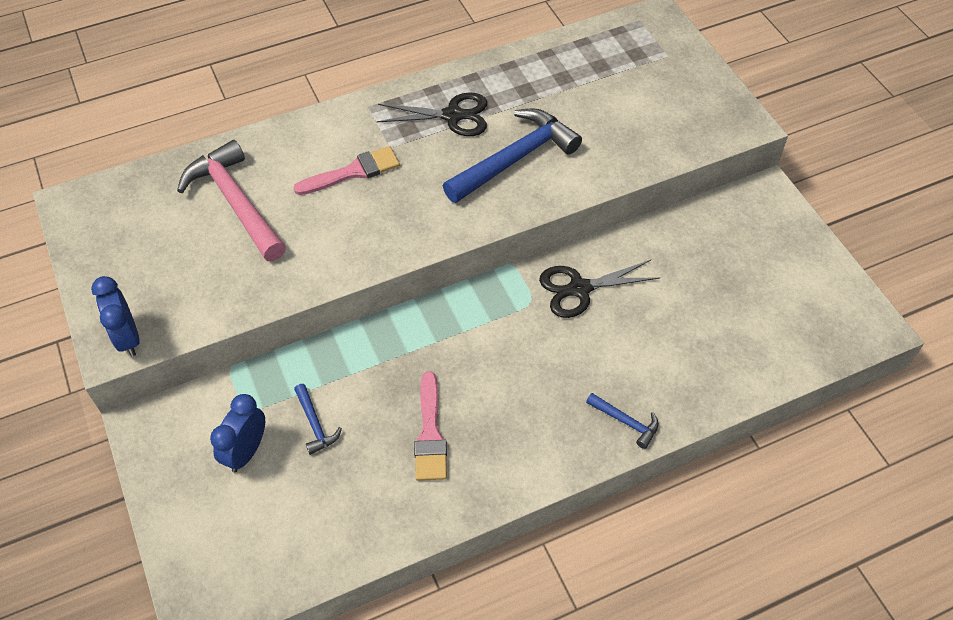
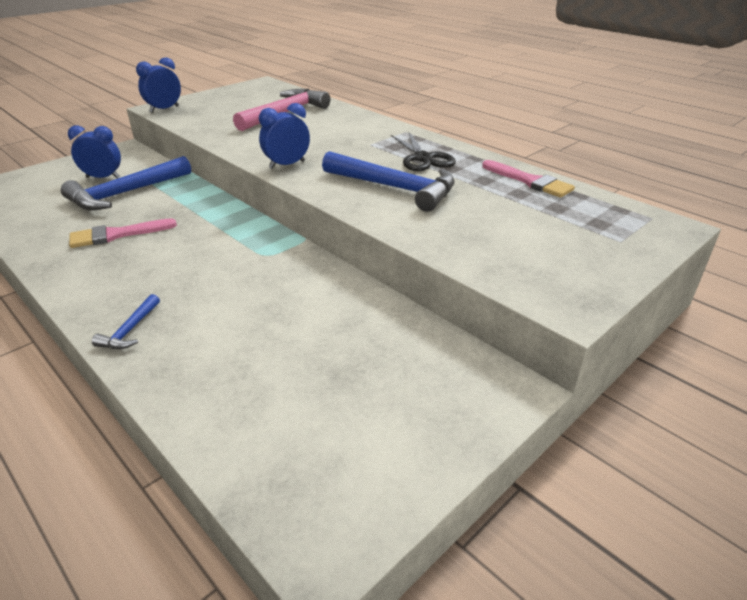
camera: 70 degrees right, 20 degrees down
pink brush [293,146,400,195] -> pink brush moved to [482,160,575,198]
blue hammer [294,384,342,455] -> blue hammer [61,156,191,210], size x2.17
black scissors [539,260,660,318] -> none
none -> blue clock [259,103,310,169]

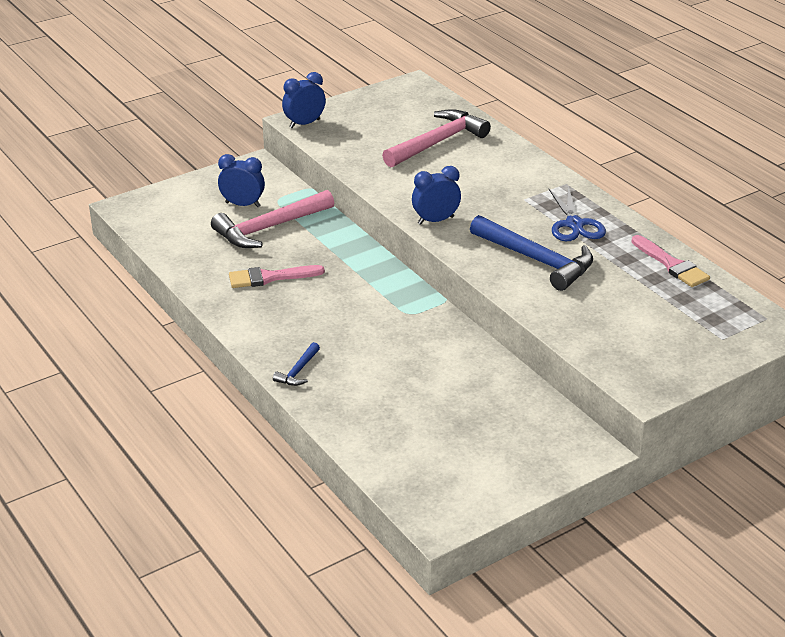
camera: 10 degrees right, 0 degrees up
blue hammer [61,156,191,210] -> pink hammer [211,190,334,248]
black scissors [391,132,456,171] -> blue scissors [548,186,606,241]

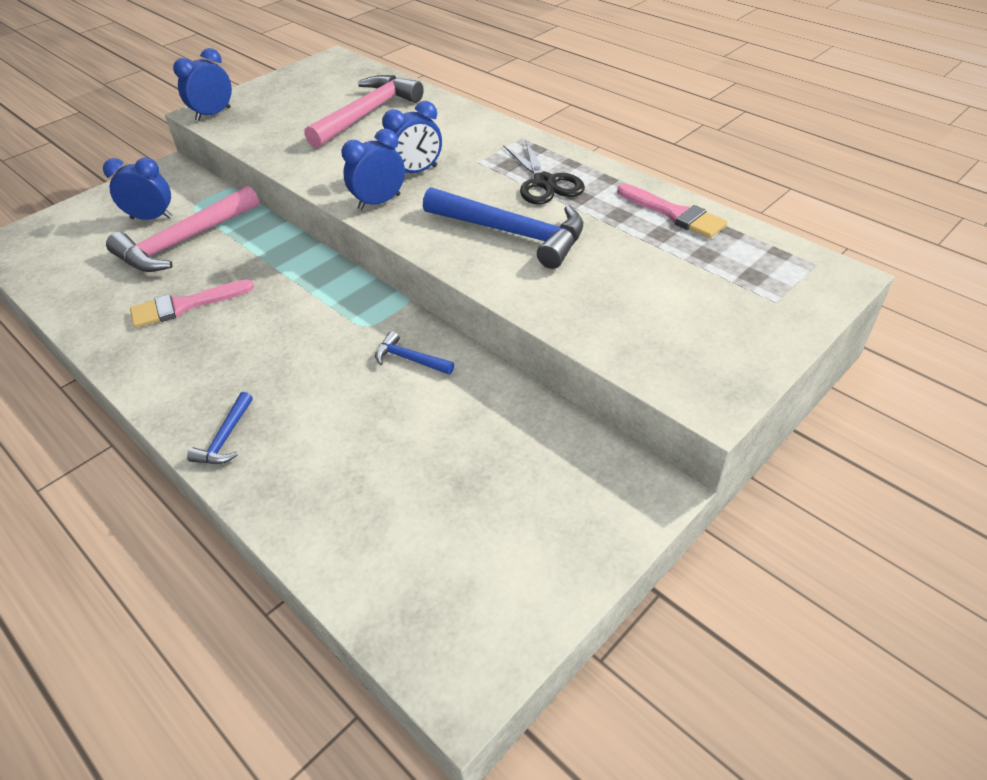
camera: 10 degrees left, 10 degrees up
blue scissors [548,186,606,241] -> black scissors [503,139,585,204]
none -> blue hammer [375,331,454,375]
none -> blue clock [382,101,442,173]

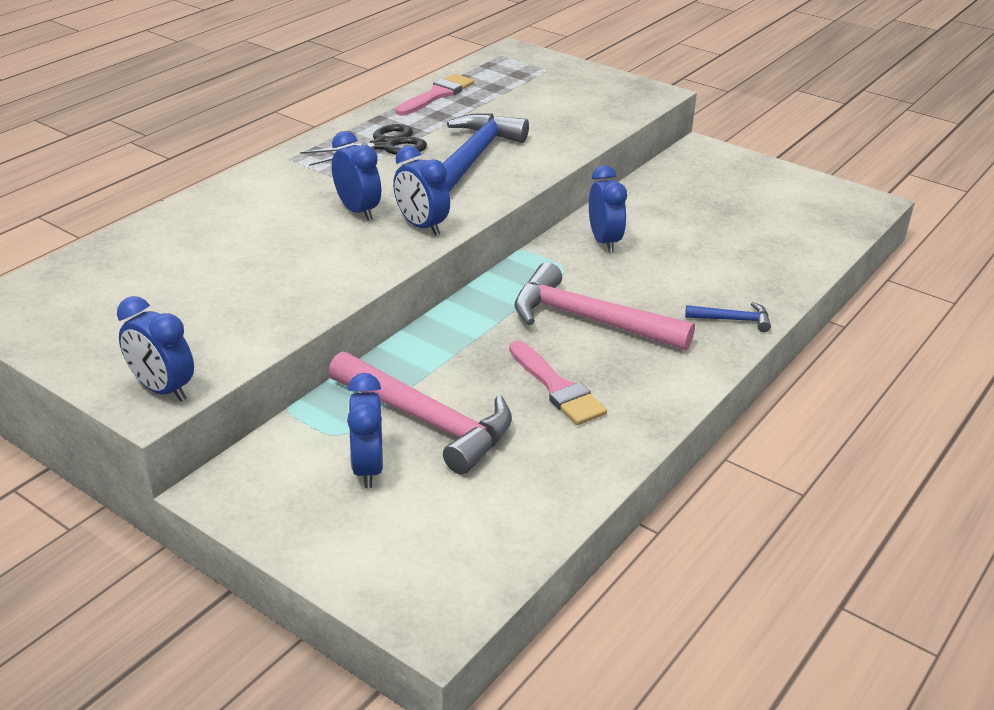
camera: 100 degrees left, 10 degrees down
pink hammer [304,75,424,148] -> pink hammer moved to [514,262,695,351]
blue hammer [375,331,454,375] -> blue clock [589,165,627,252]

